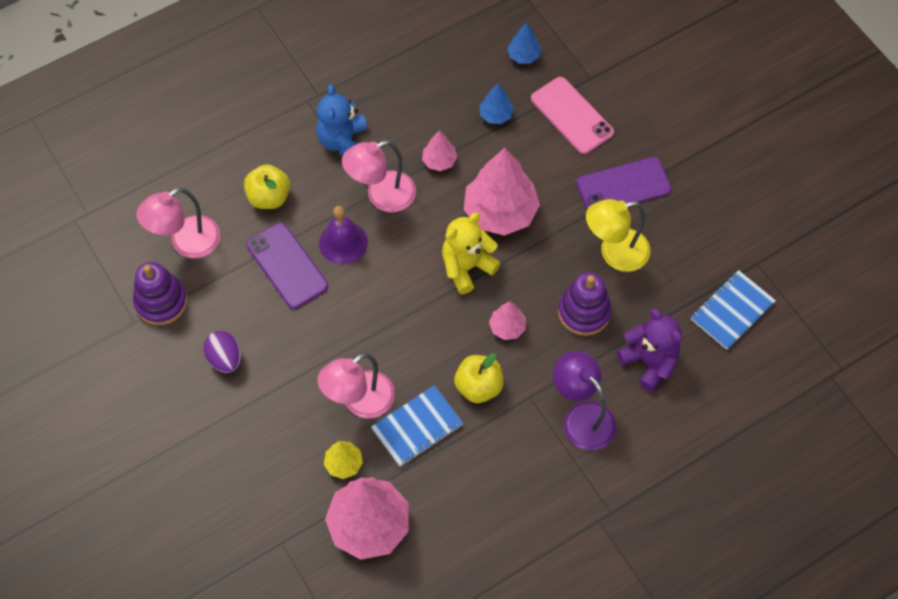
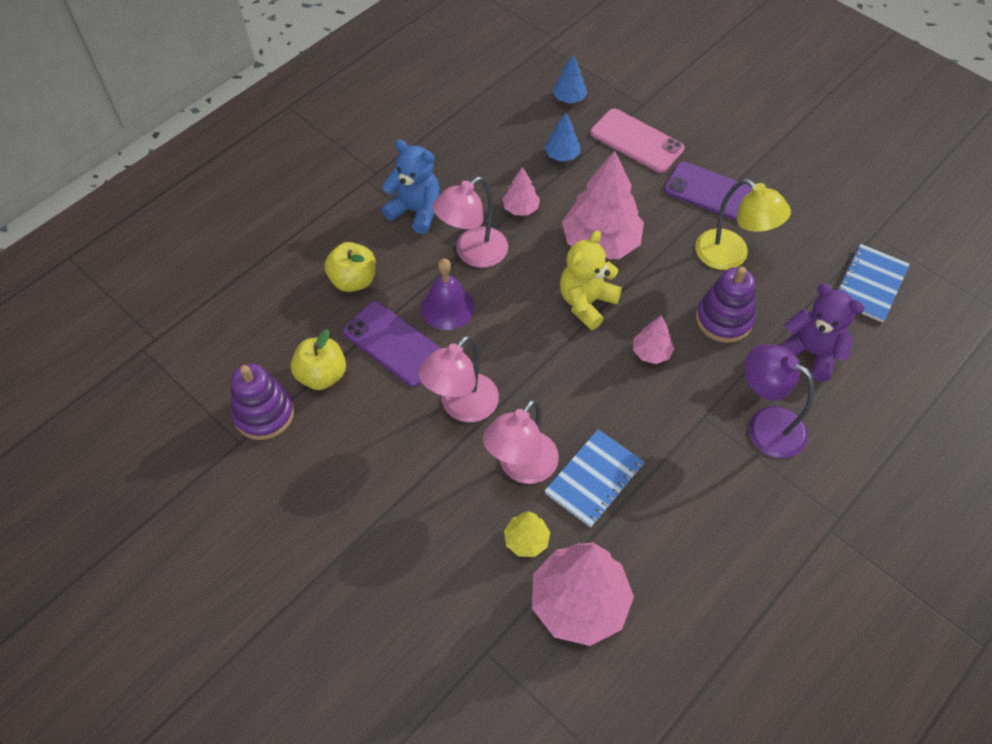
camera: 15 degrees left, 5 degrees down
pink lamp [136,187,221,258] -> pink lamp moved to [418,335,499,422]
purple egg [203,331,241,373] -> none
blue teddy bear [316,84,367,156] -> blue teddy bear turned 135 degrees clockwise [381,140,440,234]
yellow apple [454,353,503,403] -> yellow apple moved to [291,329,346,390]
purple phone [576,157,672,210] -> purple phone turned 60 degrees clockwise [664,161,752,221]
yellow lamp [586,199,650,272] -> yellow lamp turned 105 degrees counterclockwise [695,179,791,270]

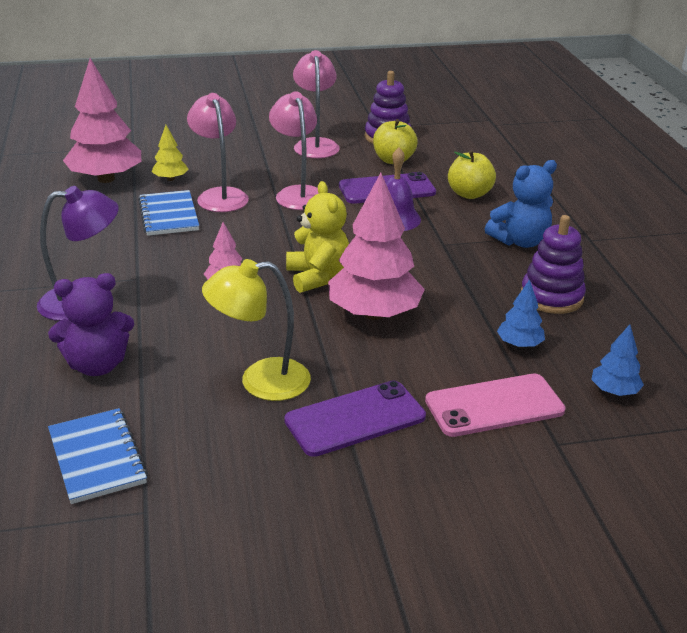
camera: 125 degrees right, 25 degrees down
pink lamp [433,177,508,268] -> pink lamp moved to [293,50,340,158]
pink tree [502,167,540,216] -> none
purple stacking toy [696,267,756,343] -> purple stacking toy moved to [521,215,586,314]

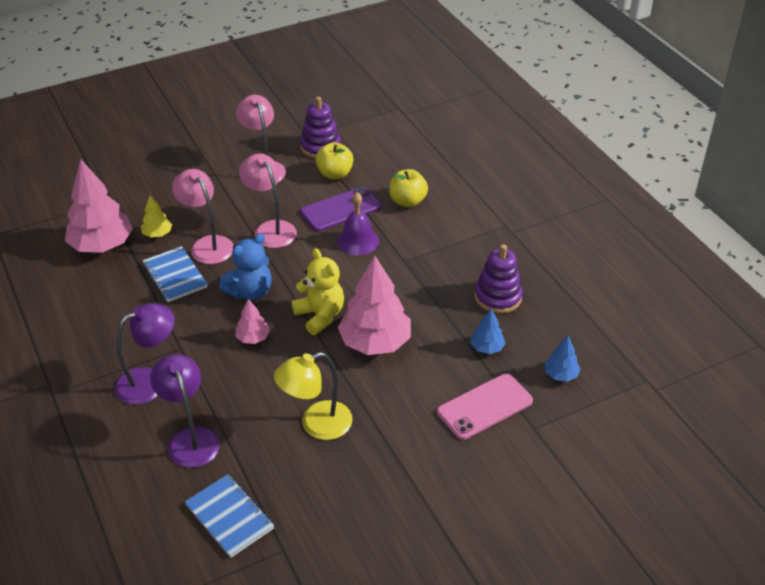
camera: 15 degrees left, 10 degrees up
purple teddy bear [48,273,134,376] -> purple lamp [150,354,220,468]
purple phone [284,380,426,457] -> none
blue teddy bear [485,160,557,248] -> blue teddy bear moved to [219,233,272,300]

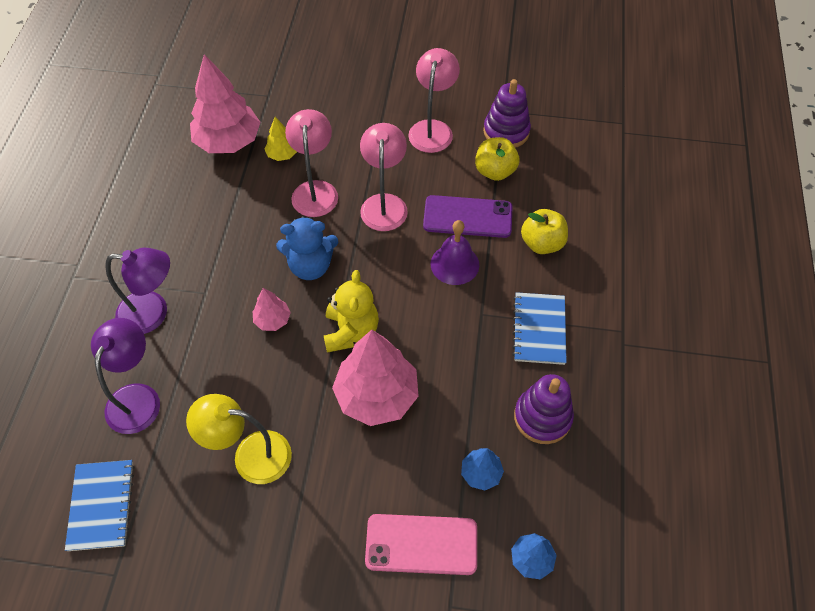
camera: 35 degrees right, 15 degrees up
blue notebook [143,246,208,302] -> blue notebook moved to [512,292,567,365]

